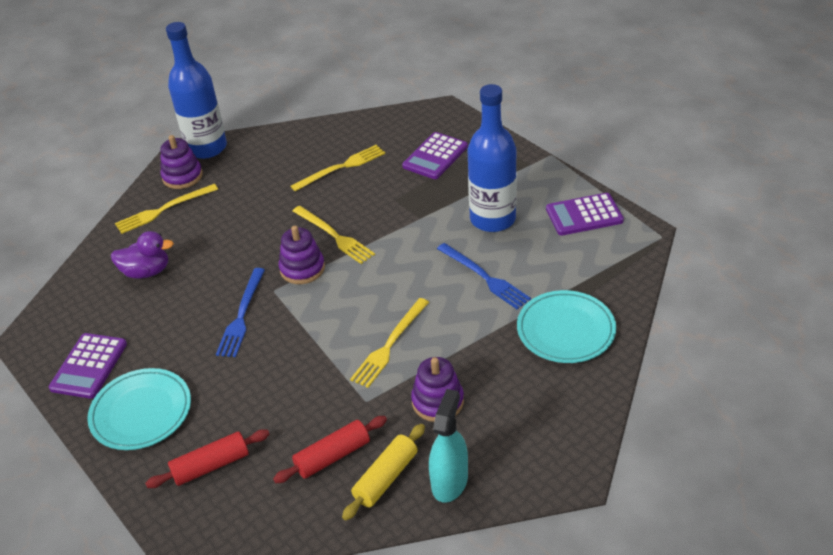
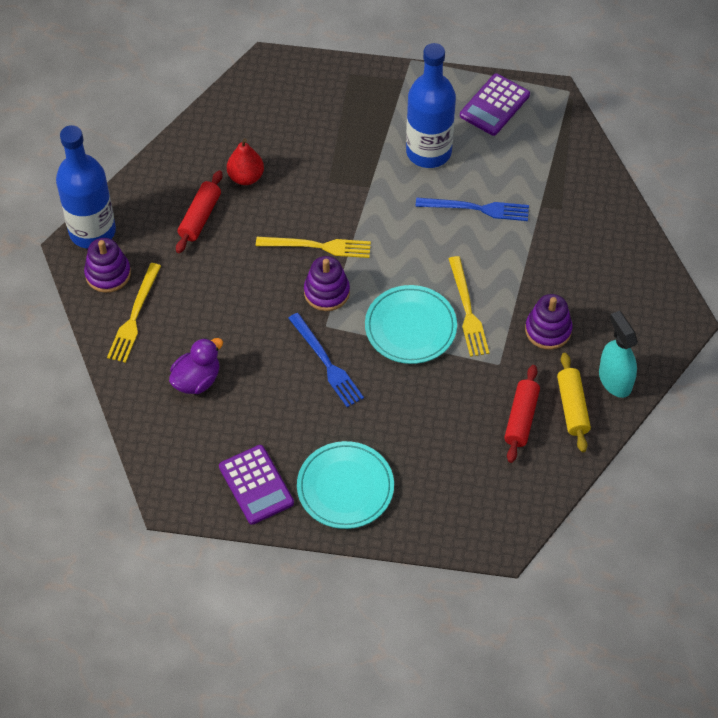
camera: 45 degrees left, 15 degrees up
red rolling pin [145,429,269,488] -> red rolling pin moved to [176,170,223,253]
yellow fork [291,145,385,191] -> red pear [227,138,264,185]
purple calculator [402,132,468,179] -> none
turquoise plate [517,290,616,363] -> turquoise plate moved to [365,285,457,364]

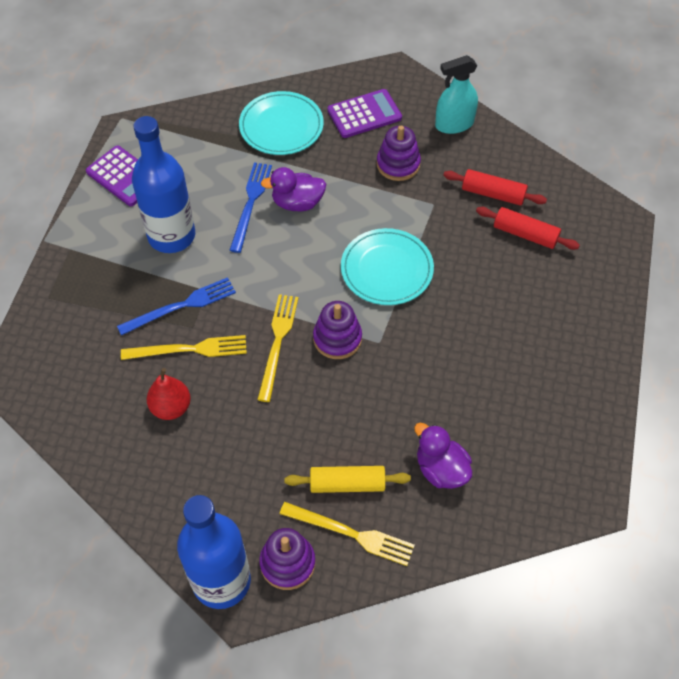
camera: 85 degrees left, 0 degrees up
red rolling pin [176,170,223,253] -> red rolling pin moved to [476,207,580,250]
purple calculator [219,445,294,525] -> purple calculator moved to [328,89,402,138]
blue fork [288,313,364,407] -> blue fork moved to [117,277,236,335]
turquoise plate [297,441,394,529] -> turquoise plate moved to [239,91,324,155]
yellow fork [449,256,489,357] -> yellow fork moved to [121,335,247,360]
yellow rolling pin [557,353,591,452] -> yellow rolling pin moved to [284,466,411,493]
none -> purple duck [261,167,326,211]

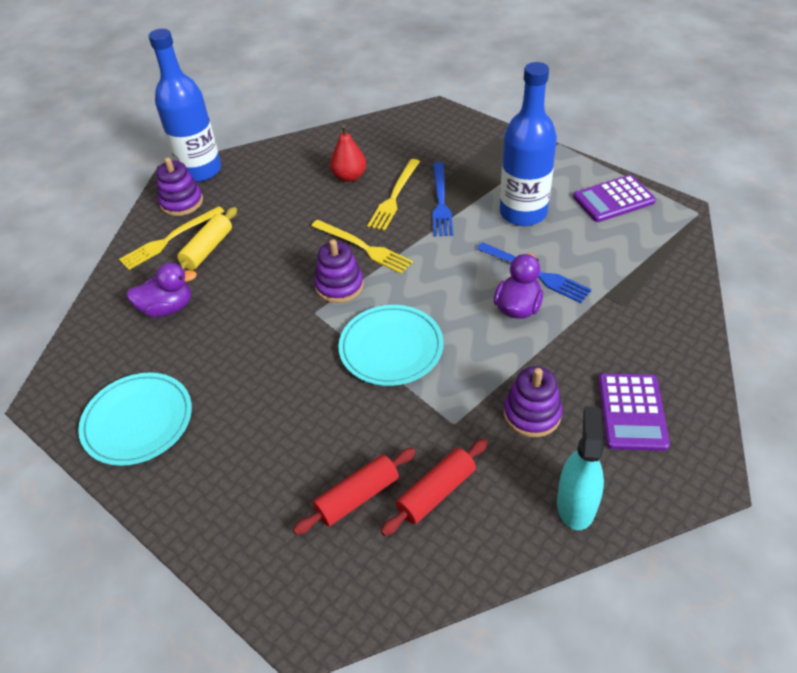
camera: 120 degrees right, 10 degrees down
turquoise plate [239,91,324,155] -> turquoise plate moved to [78,373,192,466]

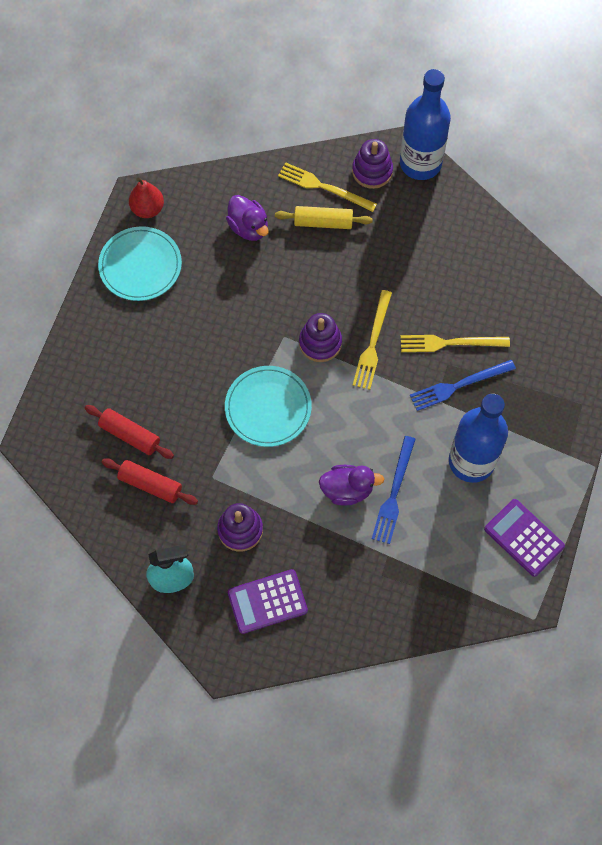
camera: 65 degrees right, 20 degrees up
red pear [330,125,366,182] -> red pear moved to [129,177,164,218]

